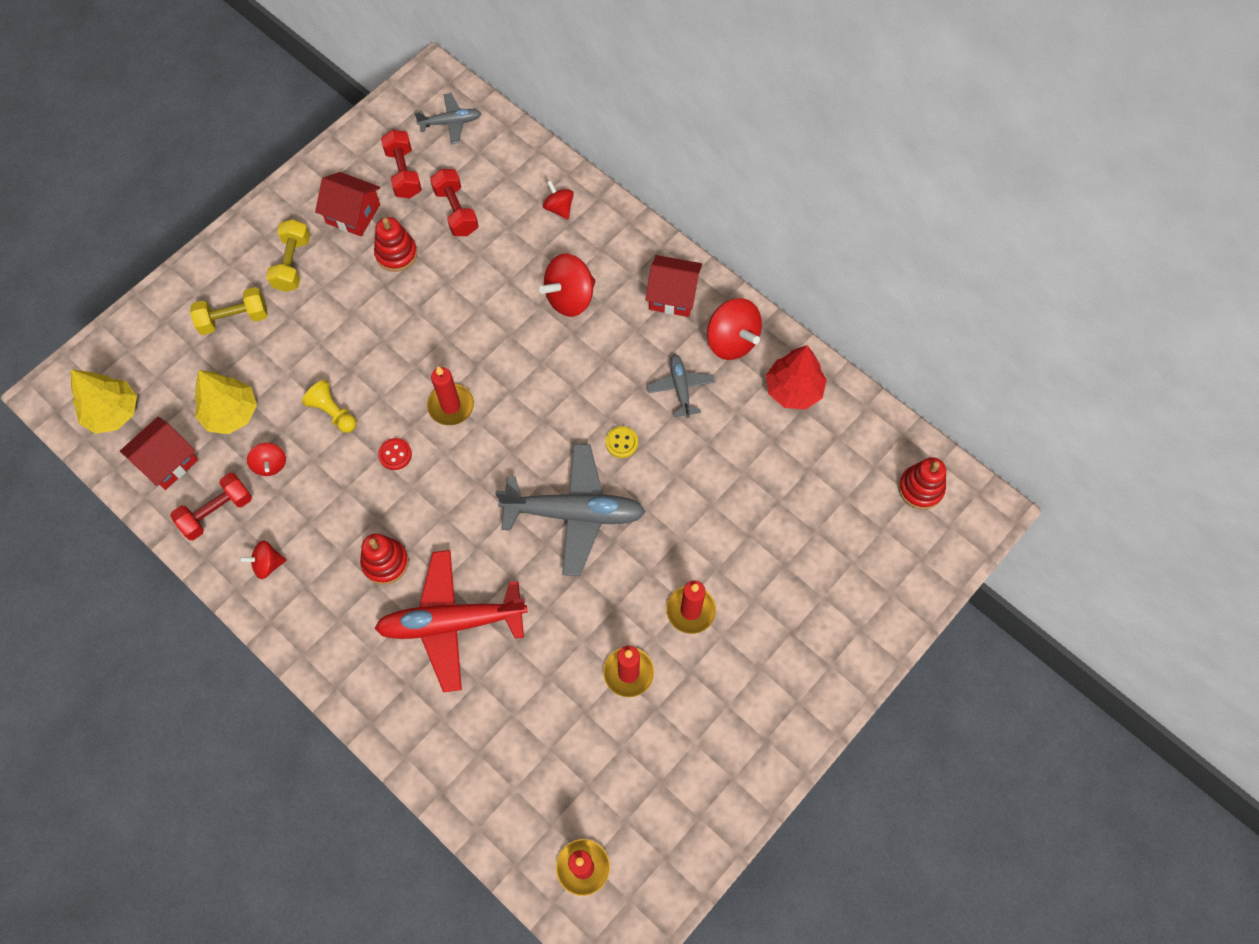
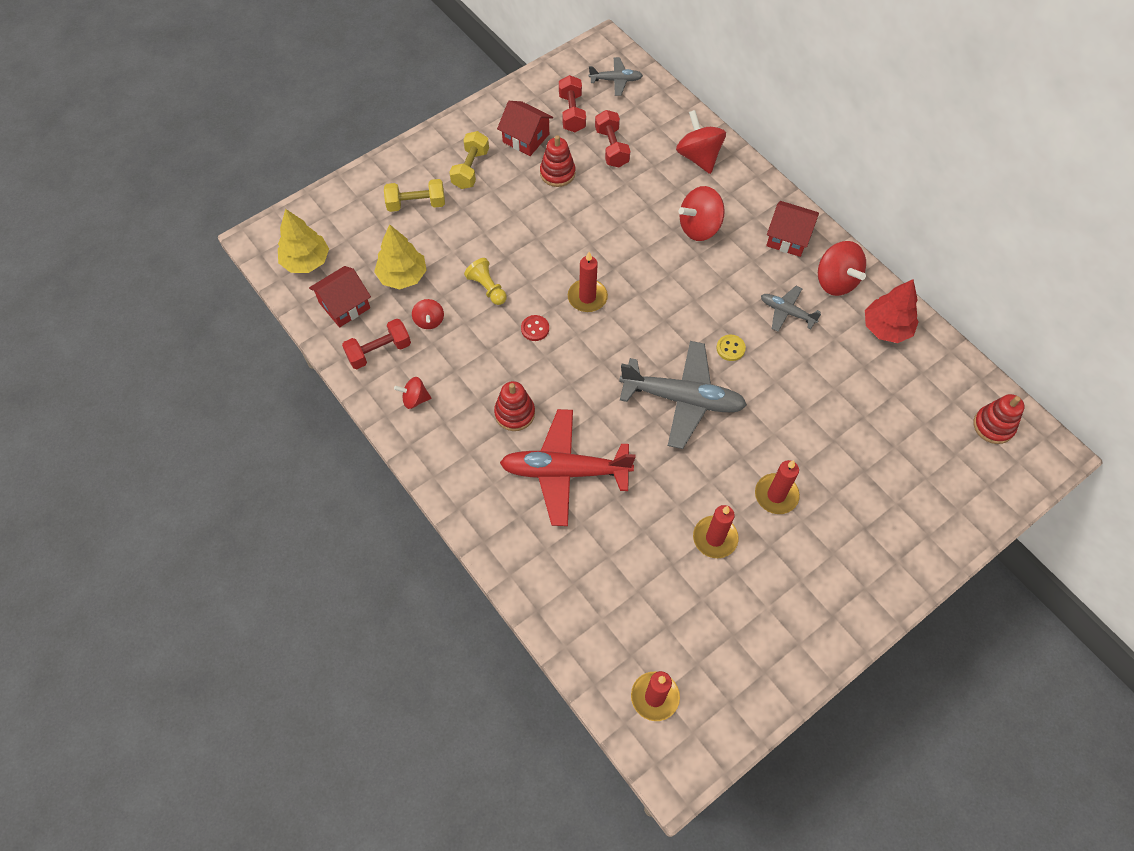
camera: 10 degrees right, 5 degrees down
red spinning top [543,180,574,219] -> red spinning top [676,110,726,174], size x1.76
grey plane [647,354,715,418] -> grey plane turned 60 degrees counterclockwise [761,286,821,332]

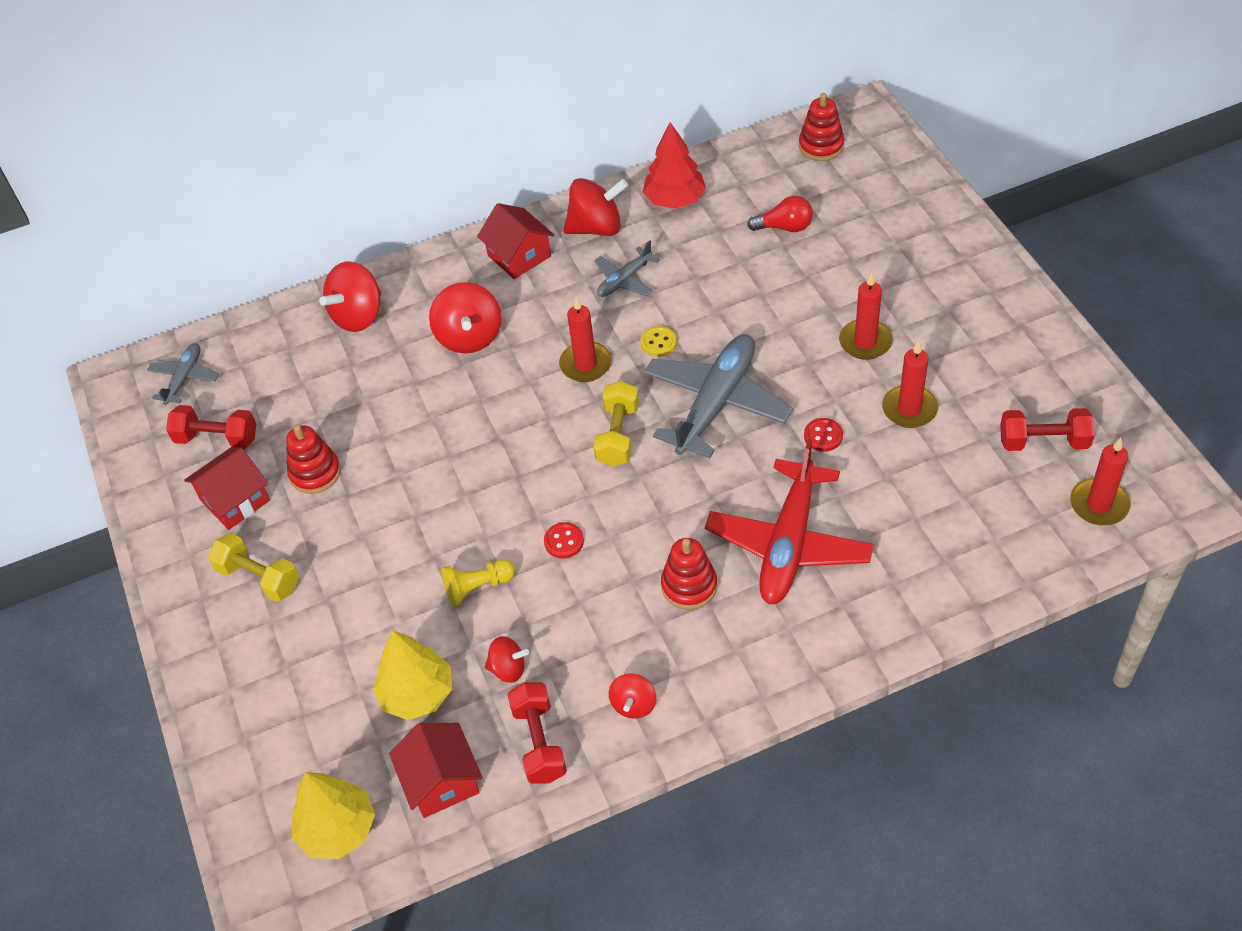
camera: 70 degrees left, 10 degrees down
yellow dumbbell [384,179,445,212] -> yellow dumbbell moved to [594,381,639,467]
red candle [568,252,608,312] -> red candle moved to [559,297,612,382]
red dumbbell [595,110,630,168] -> red dumbbell moved to [1000,408,1095,451]
red spinning top [676,110,726,174] -> red spinning top turned 45 degrees counterclockwise [319,261,381,332]
red house [766,201,819,257] -> red house turned 75 degrees counterclockwise [477,203,554,279]
none -> red light bulb [747,196,813,232]
none -> red button [804,418,843,452]

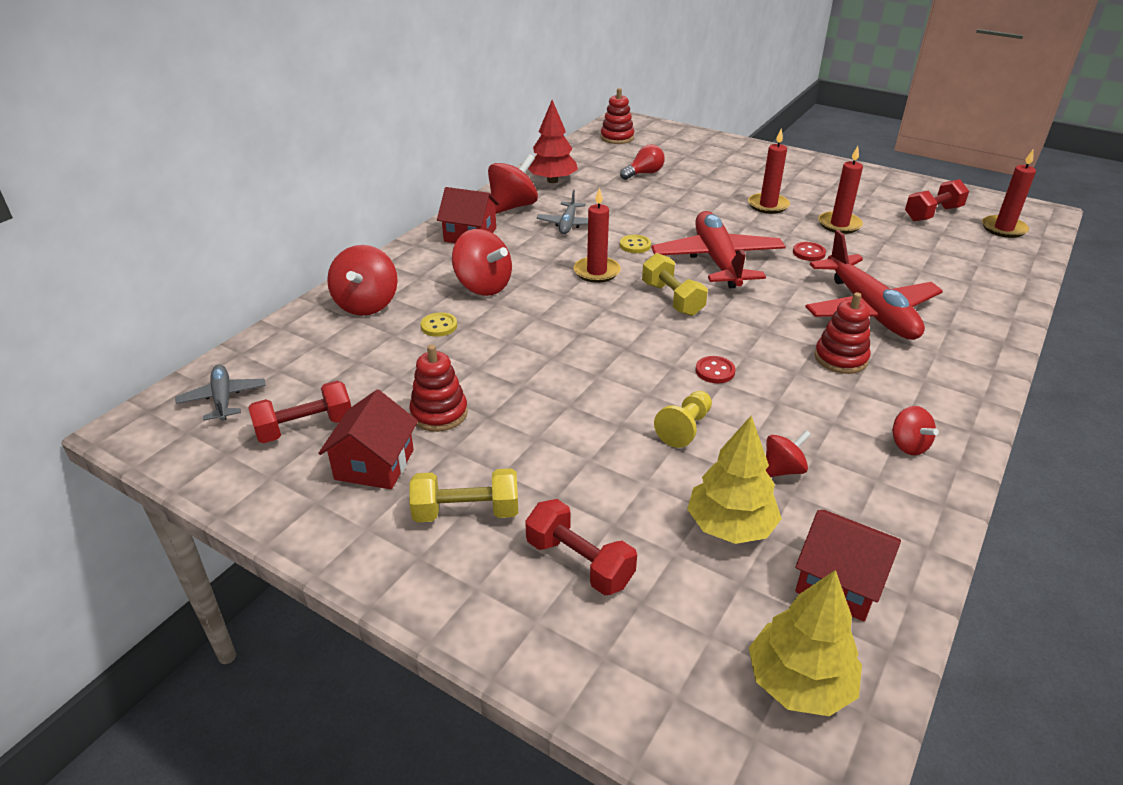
camera: 40 degrees left, 15 degrees down
red dumbbell [507,682,567,784] -> red dumbbell moved to [525,499,637,595]
grey plane [644,334,793,458] -> red plane [651,211,786,288]
none -> yellow button [420,312,457,337]

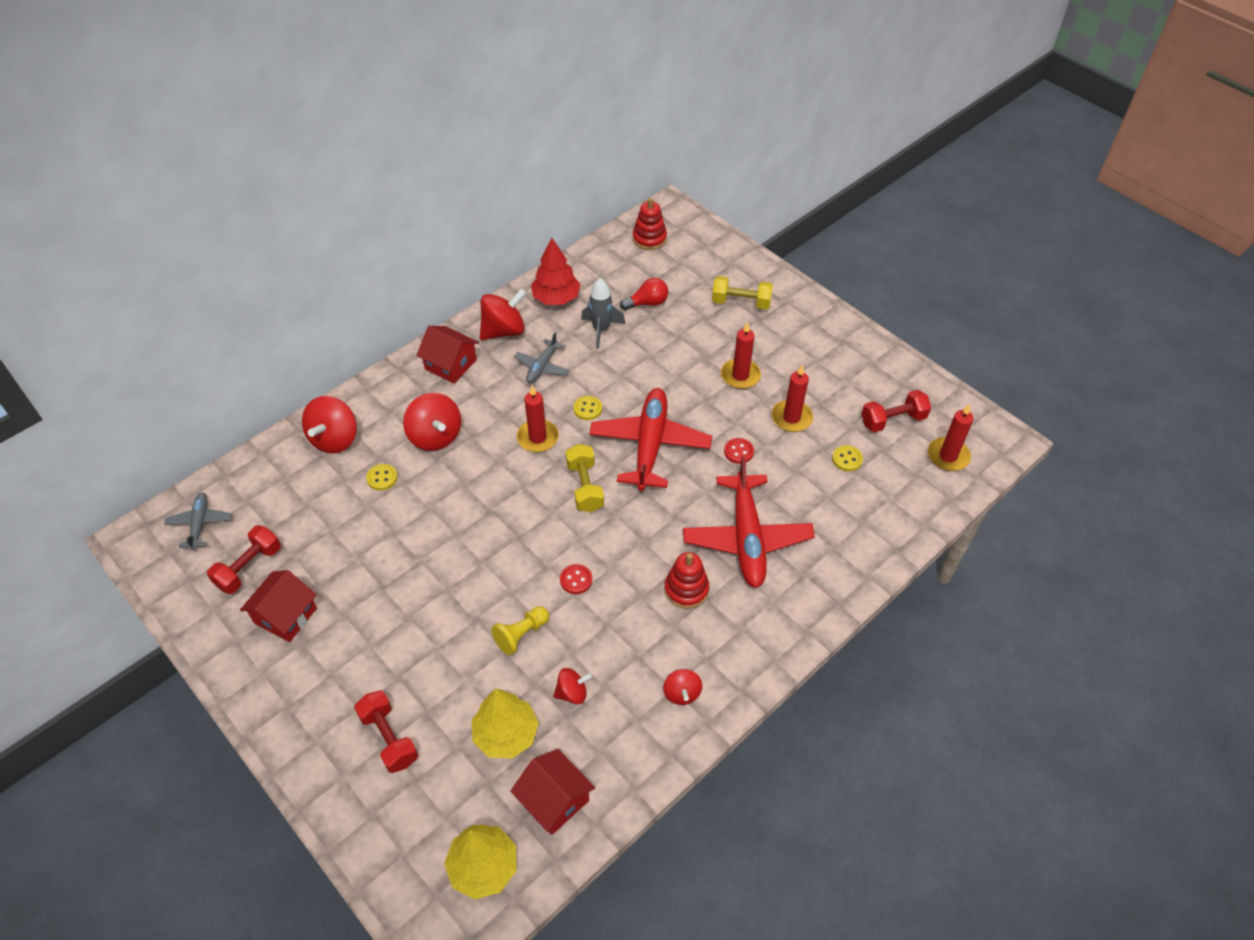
camera: 15 degrees right, 15 degrees up
red dumbbell [248,381,351,443] -> red dumbbell turned 45 degrees counterclockwise [207,525,281,594]
red stacking toy [409,344,468,432] -> none
yellow dumbbell [409,468,518,522] -> yellow dumbbell moved to [712,276,773,310]
none -> grey rocket [581,278,626,349]
none -> yellow button [832,445,863,471]

